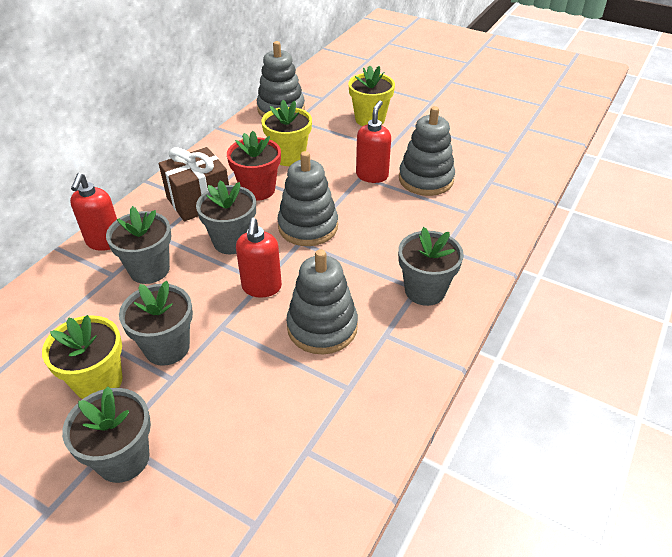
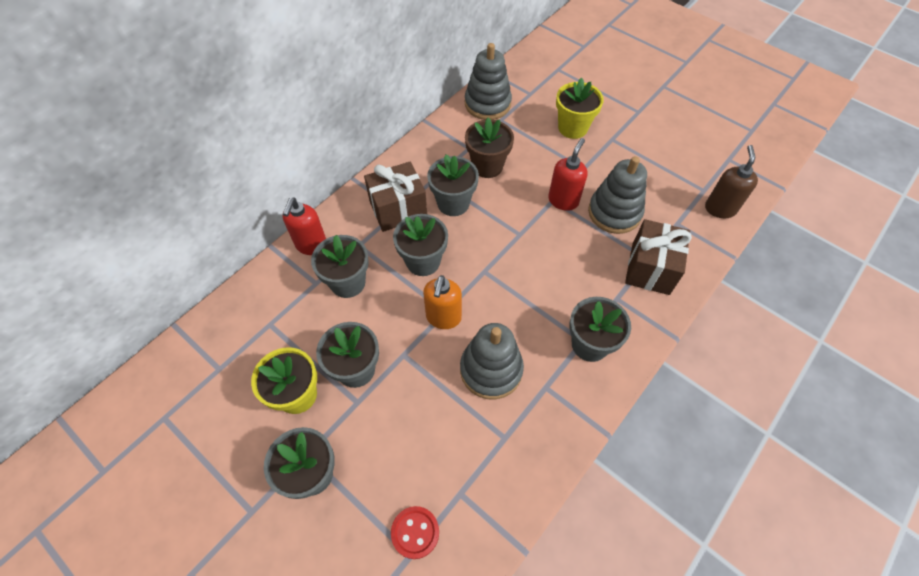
camera: 10 degrees right, 15 degrees up
red flower pot [227,131,281,201] -> grey flower pot [427,155,479,216]
red soap dispenser [236,218,282,297] -> orange soap dispenser [423,275,462,329]
yellow flower pot [262,100,312,166] -> brown flower pot [465,117,514,178]
grey stacking toy [277,151,338,246] -> none
none -> red button [391,506,439,559]
none -> brown gift [625,219,692,295]
none -> brown soap dispenser [705,145,758,218]

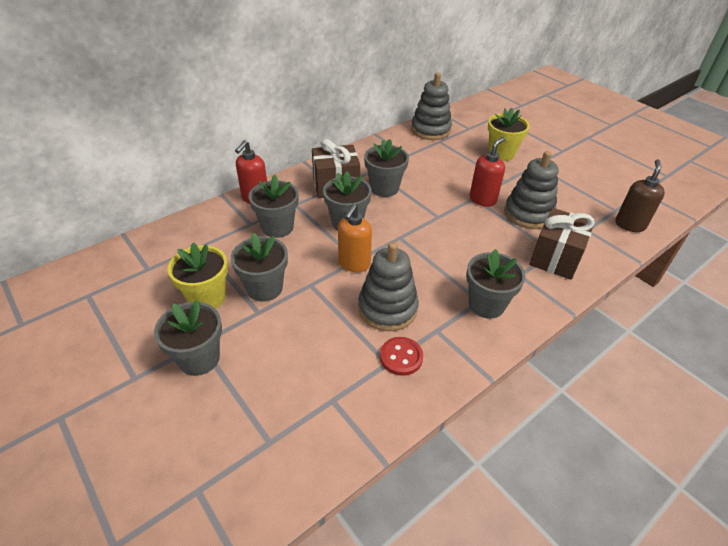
camera: 10 degrees right, 15 degrees down
red button [391,506,439,559] -> red button moved to [380,337,423,376]
brown flower pot [465,117,514,178] -> none

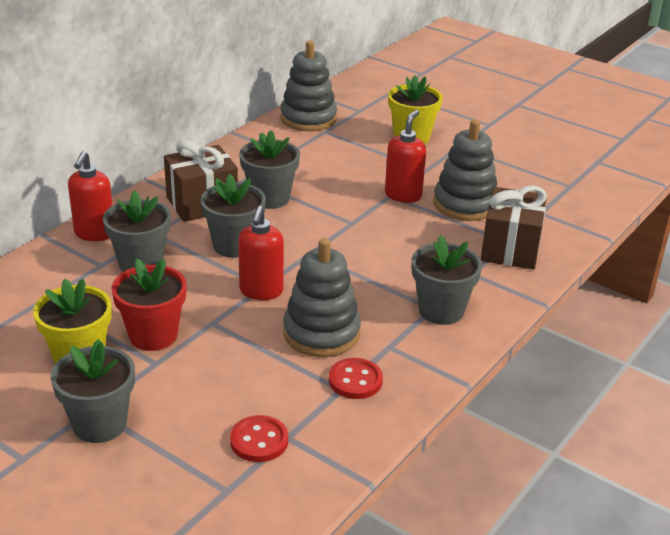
camera: 15 degrees left, 10 degrees down
grey flower pot [231,233,288,302] -> red flower pot [112,258,187,351]
orange soap dispenser [338,204,372,272] -> red soap dispenser [238,206,284,300]
brown soap dispenser [615,159,665,232] -> none
none -> red button [230,415,288,462]

